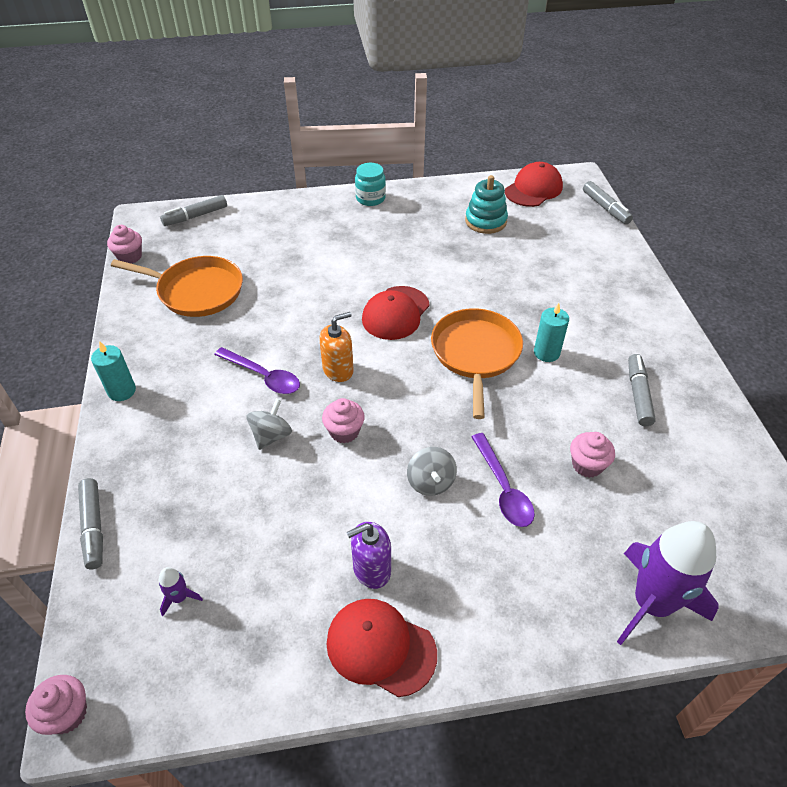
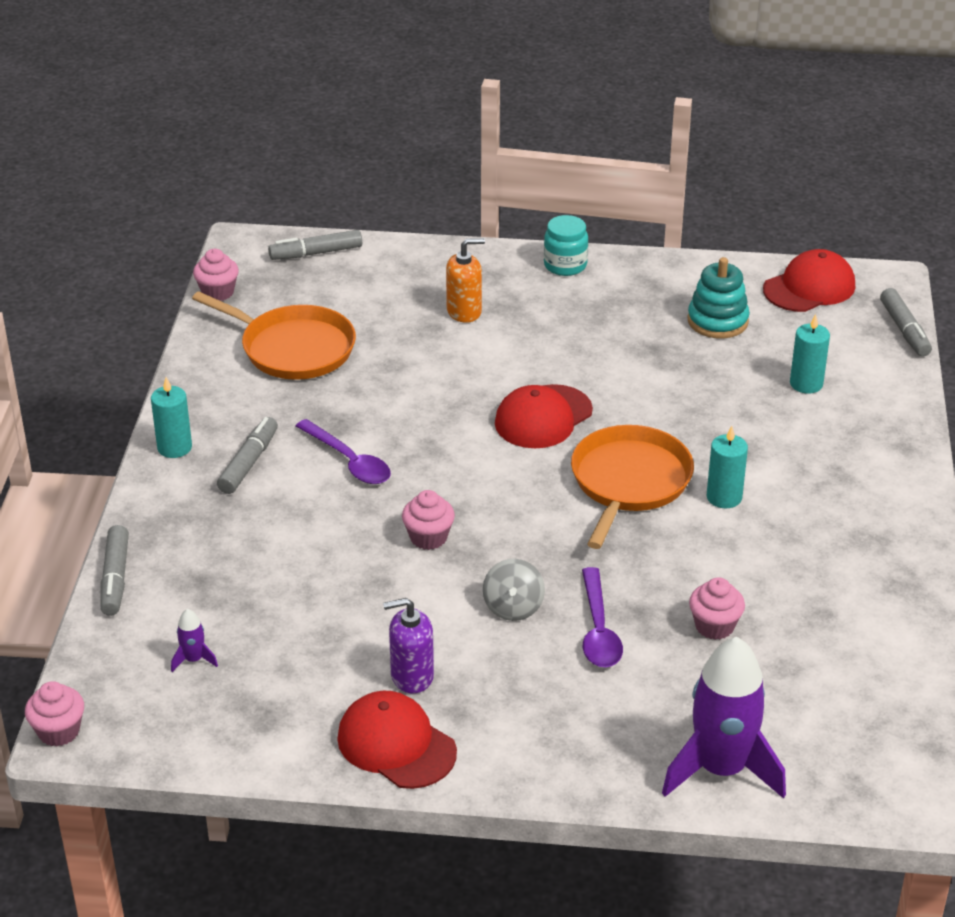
camera: 15 degrees right, 10 degrees down
grey spinning top [246,398,292,450] -> none
orange soap dispenser [319,312,354,382] -> orange soap dispenser moved to [446,238,485,323]
grey marker [628,354,656,426] -> grey marker moved to [217,417,278,494]
none -> turquoise candle [790,314,830,394]

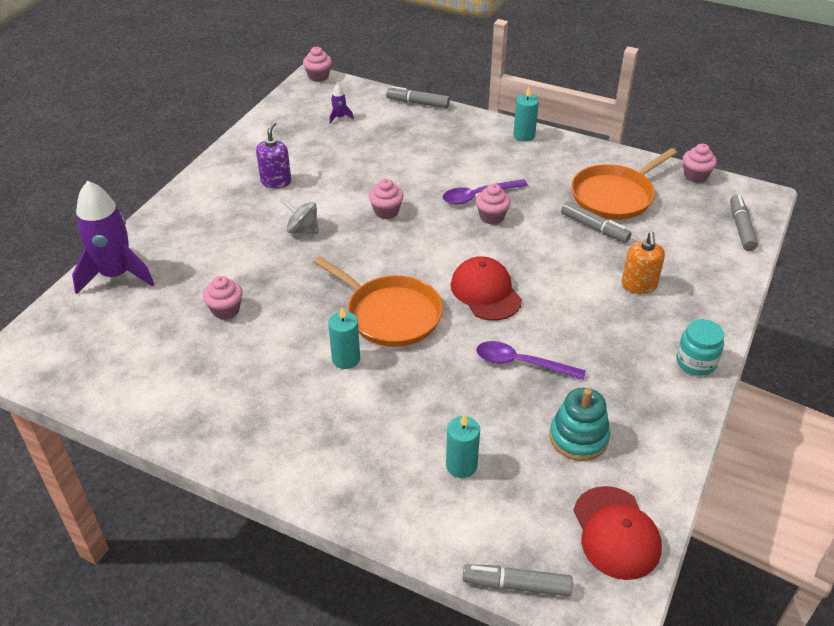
camera: 110 degrees right, 5 degrees up
grey marker [217,417,278,494] -> grey marker moved to [561,201,631,243]
red cap [337,691,457,789] -> none
purple spoon [582,567,623,667] -> purple spoon moved to [476,341,586,380]
none -> pink cupcake [476,184,511,225]

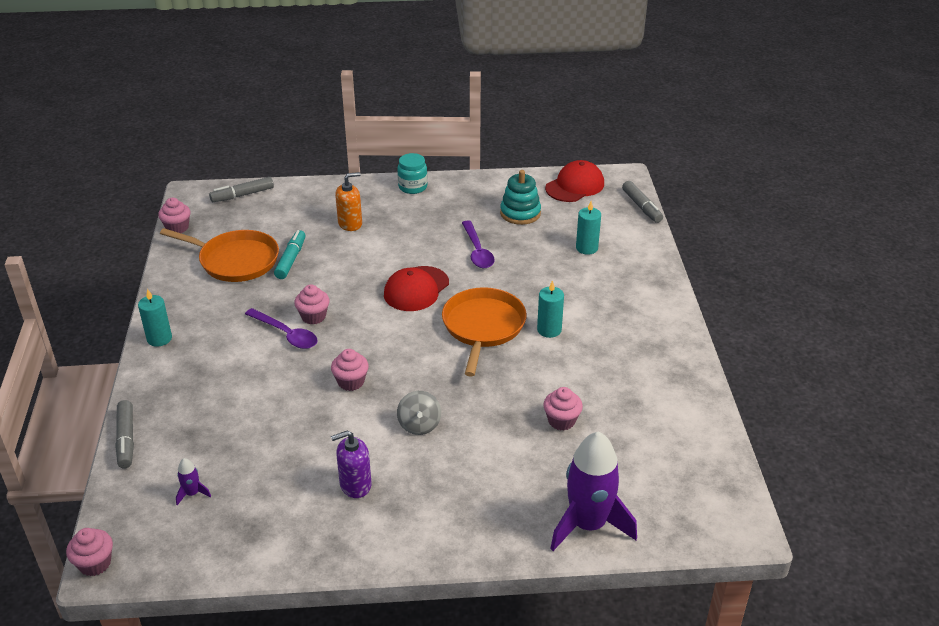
camera: 120 degrees left, 5 degrees down
grey marker [561,201,631,243] -> turquoise marker [274,230,306,279]

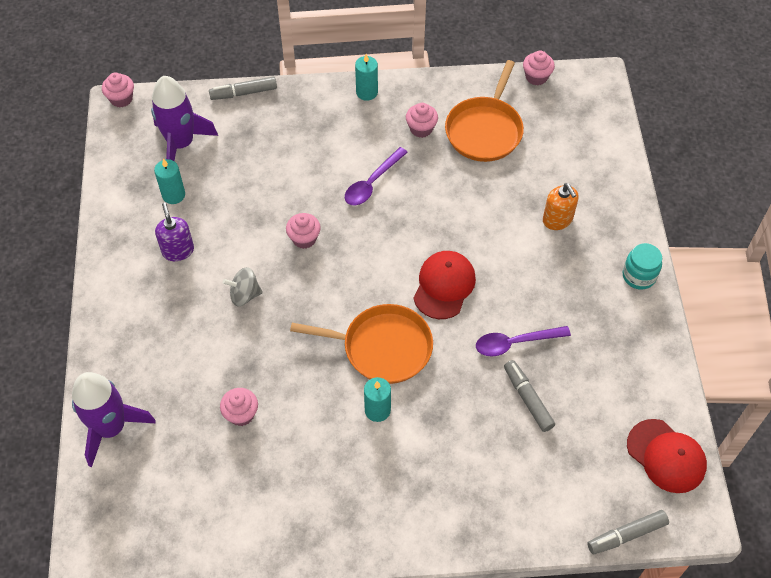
camera: 90 degrees right, 20 degrees up
purple rocket [176,458,211,505] -> purple rocket [151,76,218,161], size x2.48
grey marker [209,177,274,202] -> grey marker moved to [504,360,555,432]
turquoise marker [274,230,306,279] -> none
pink cupcake [294,284,330,324] -> pink cupcake moved to [406,103,438,138]
red cap [384,266,449,311] -> red cap turned 75 degrees clockwise [414,251,476,319]
turquoise stacking toy [500,170,541,225] -> none
turquoise candle [576,201,601,255] -> turquoise candle moved to [154,159,185,204]

